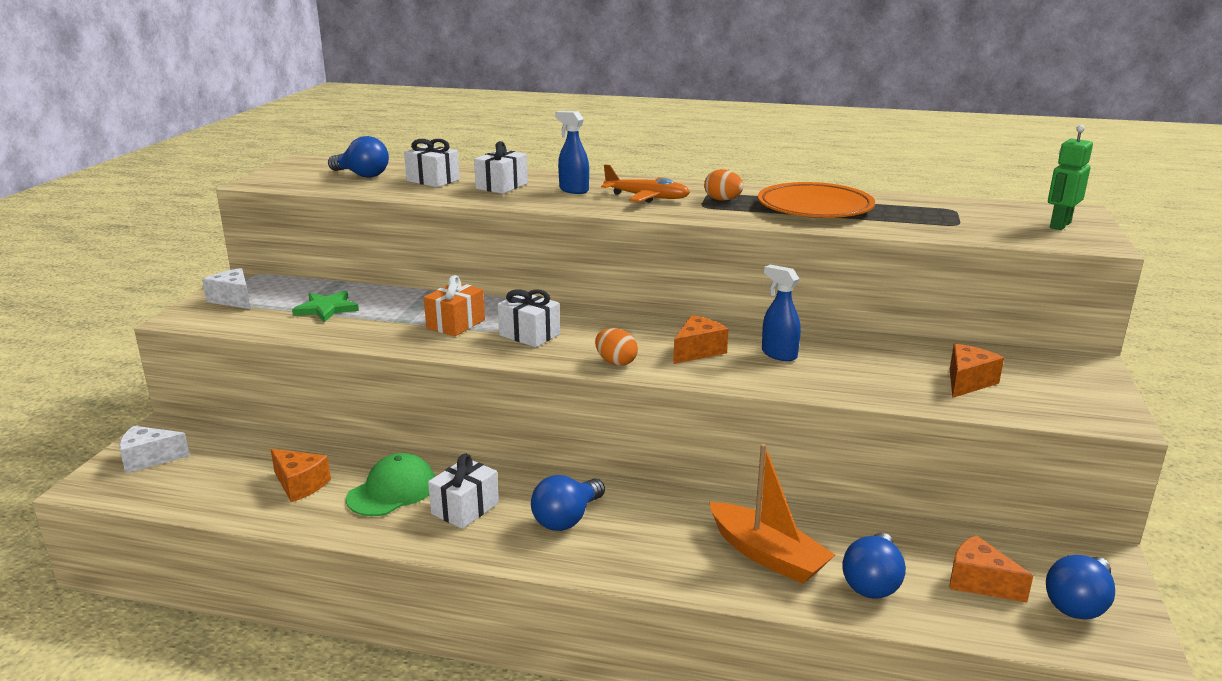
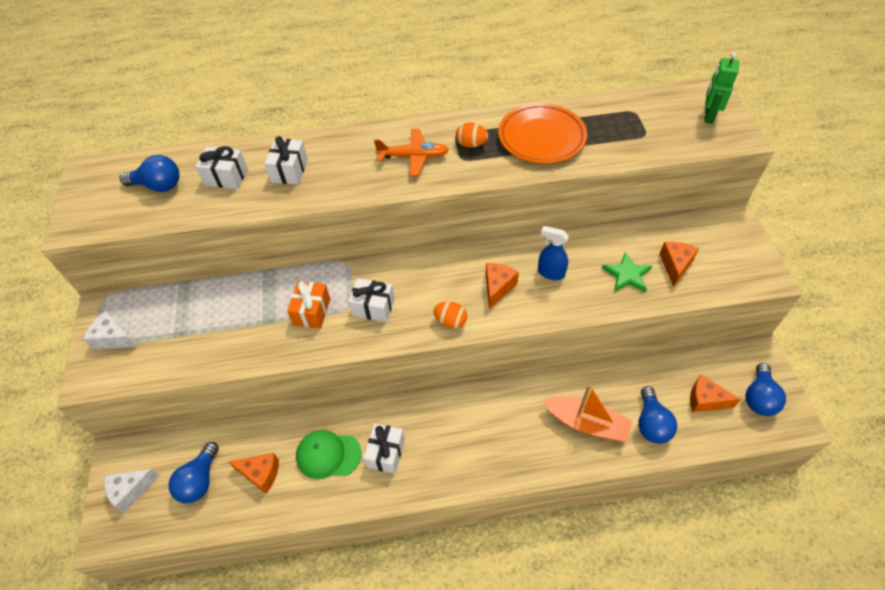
camera: 20 degrees left, 30 degrees up
green star [292,291,359,322] -> green star moved to [602,252,652,292]
green cap [346,453,435,516] -> green cap turned 105 degrees counterclockwise [296,430,361,479]
blue light bulb [531,475,605,531] -> blue light bulb moved to [169,442,219,503]
blue spray bottle [555,111,589,194] -> none

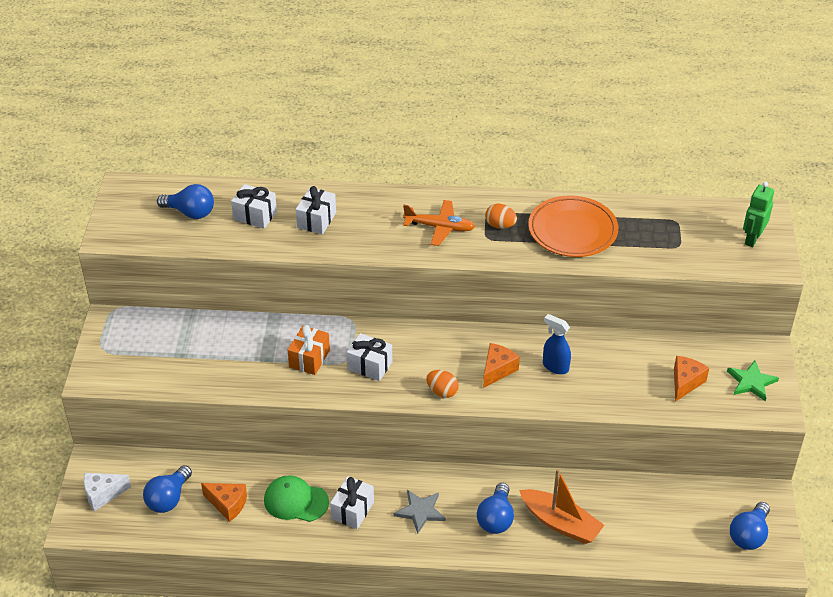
camera: 10 degrees right, 10 degrees down
white cheese [83,311,137,350] -> none
green star [602,252,652,292] -> green star moved to [727,360,779,402]
blue light bulb [638,386,677,444] -> blue light bulb moved to [477,483,514,534]
orange cheese [690,375,741,413] -> none
none -> grey star [394,490,446,534]

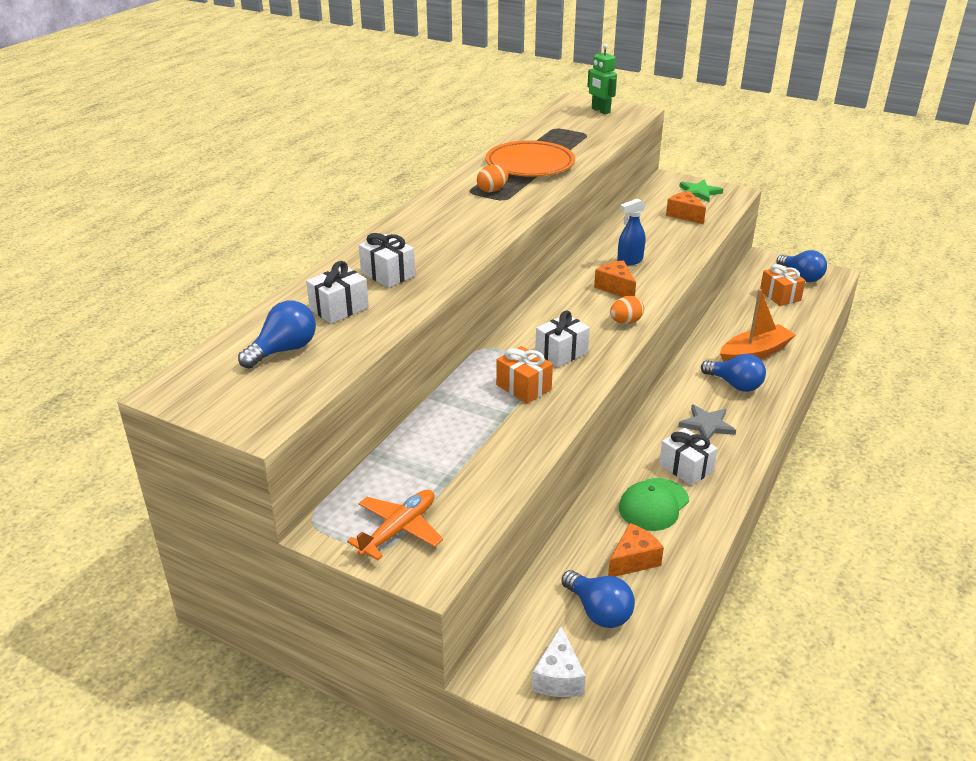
camera: 65 degrees left, 10 degrees down
orange plane [403,200,475,246] -> orange plane moved to [347,490,443,560]
none -> orange gift [760,264,806,306]

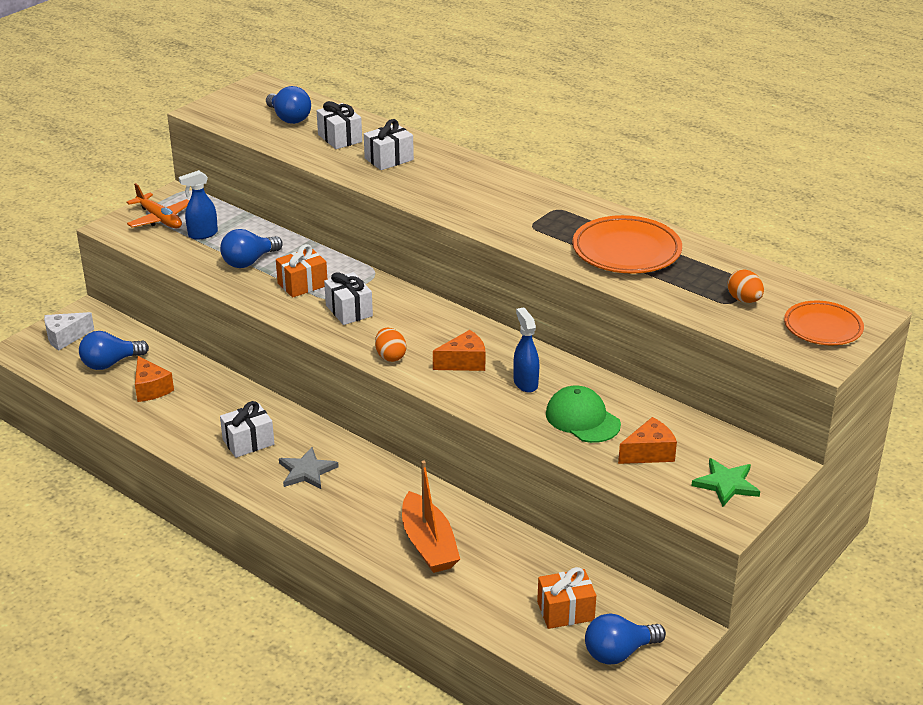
camera: 100 degrees right, 0 degrees up
orange egg [477,165,509,192] -> orange egg moved to [727,269,764,303]
white cheese [532,626,586,697] -> white cheese turned 45 degrees counterclockwise [44,312,94,350]
green robot [587,44,617,114] -> orange plate [784,301,864,345]
green cap [619,478,689,531] -> green cap moved to [546,386,621,443]
blue light bulb [701,354,766,392] -> blue light bulb moved to [220,229,283,268]
none -> blue spray bottle [179,170,218,239]

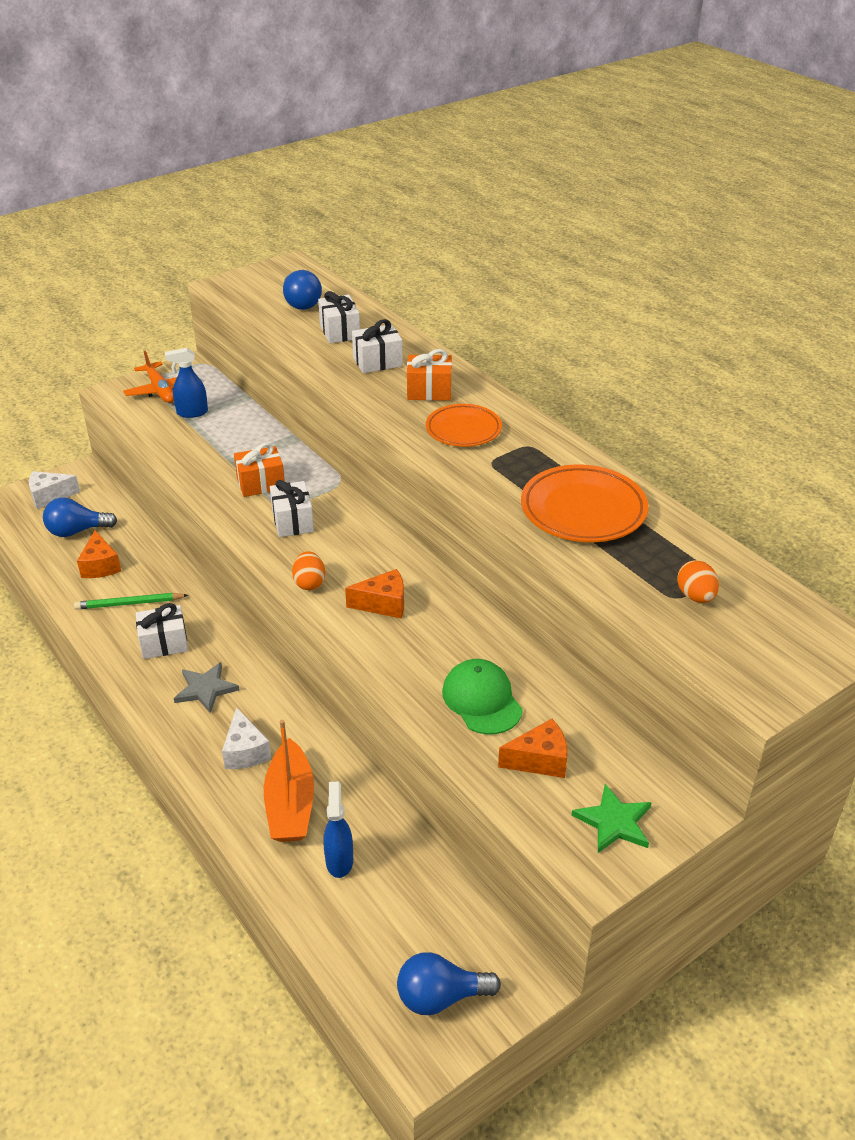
camera: 15 degrees right, 5 degrees up
blue light bulb [220,229,283,268] -> none
blue spray bottle [513,307,539,393] -> blue spray bottle moved to [323,781,353,878]
orange gift [537,567,596,629] -> orange gift moved to [407,349,452,401]
orange plate [784,301,864,345] -> orange plate moved to [426,404,502,447]
none -> green pencil [74,593,188,609]
none -> white cheese [222,707,272,769]

